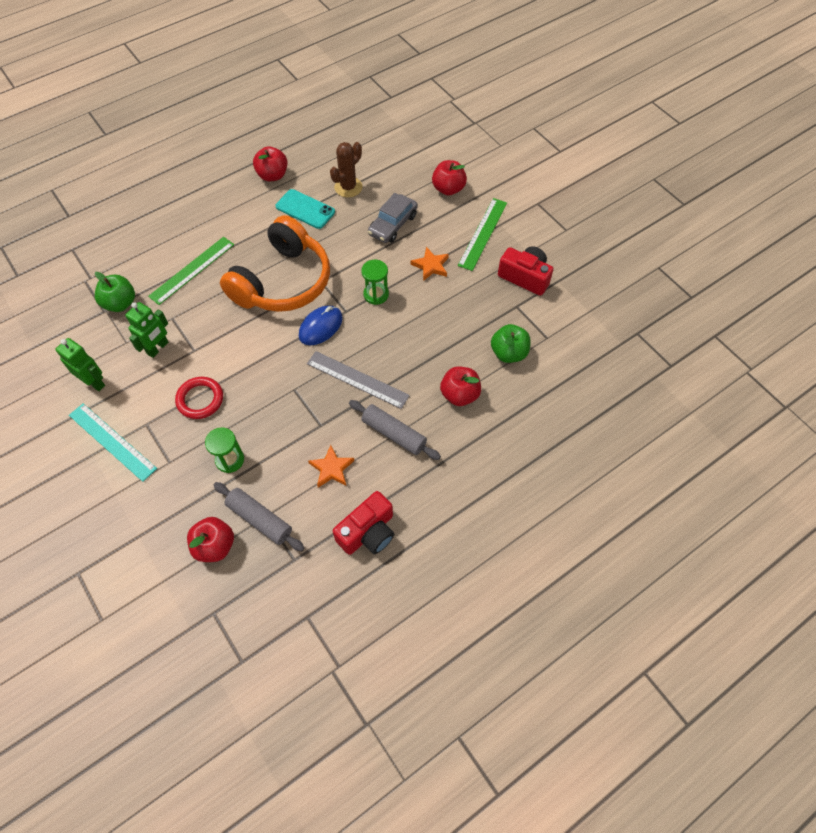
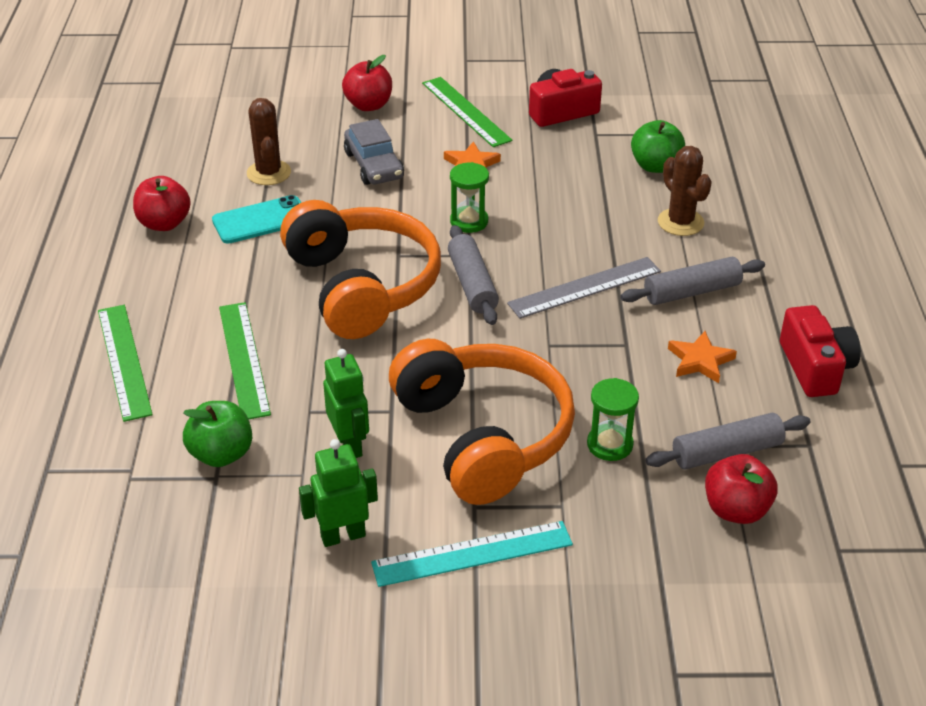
camera: 55 degrees left, 20 degrees down
red ring [175,377,223,419] -> orange headphones [389,339,575,505]
blue mouse [299,305,343,345] -> grey rolling pin [448,225,499,325]
red apple [440,366,481,406] -> brown cactus [658,146,712,236]
none -> green ruler [98,305,153,422]

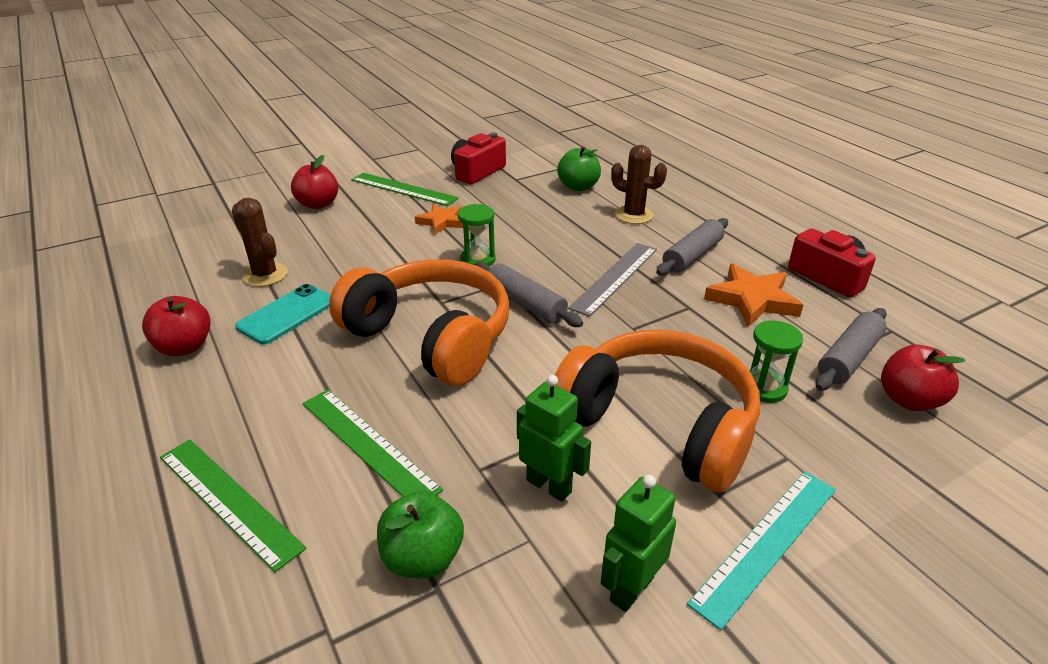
camera: 30 degrees left, 5 degrees down
grey car [344,119,404,185] -> none
orange star [668,331,737,383] -> orange star [704,263,803,327], size x1.54

